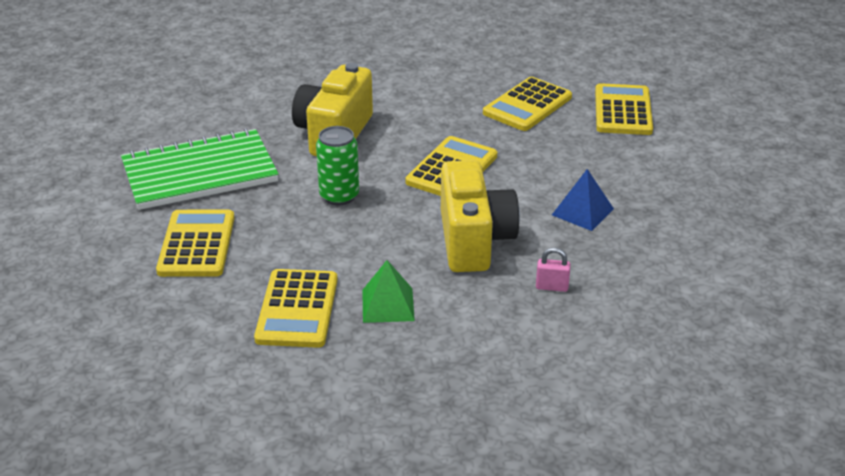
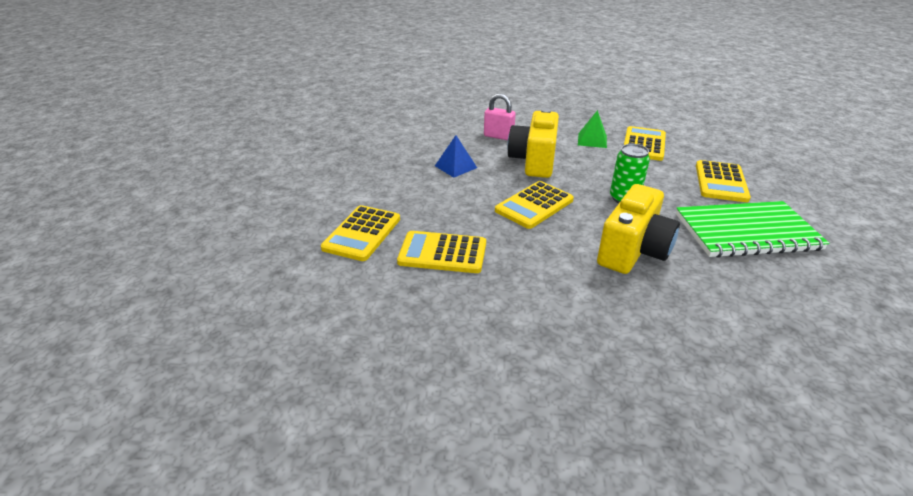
camera: 165 degrees left, 0 degrees up
yellow calculator [483,77,572,131] -> yellow calculator turned 135 degrees counterclockwise [397,231,486,273]
pink padlock [536,248,571,292] -> pink padlock [484,93,516,140], size x1.61

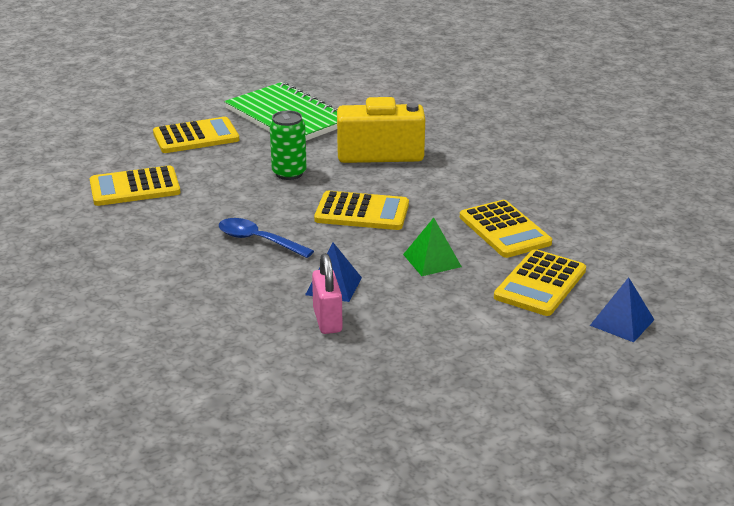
camera: 125 degrees left, 5 degrees down
yellow calculator [321,205,400,261] -> yellow calculator turned 135 degrees clockwise [494,249,586,316]
pink padlock [484,93,516,140] -> pink padlock moved to [312,253,343,334]
yellow camera [507,108,559,178] -> blue spoon [219,218,314,258]
green pyramid [578,110,607,148] -> green pyramid moved to [403,218,462,276]
none -> blue pyramid [590,277,654,342]

